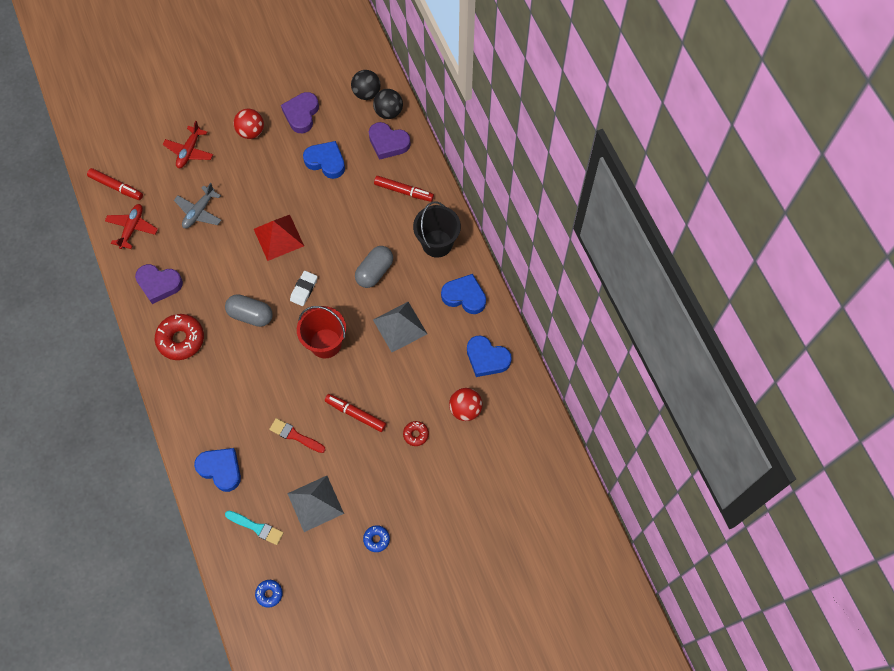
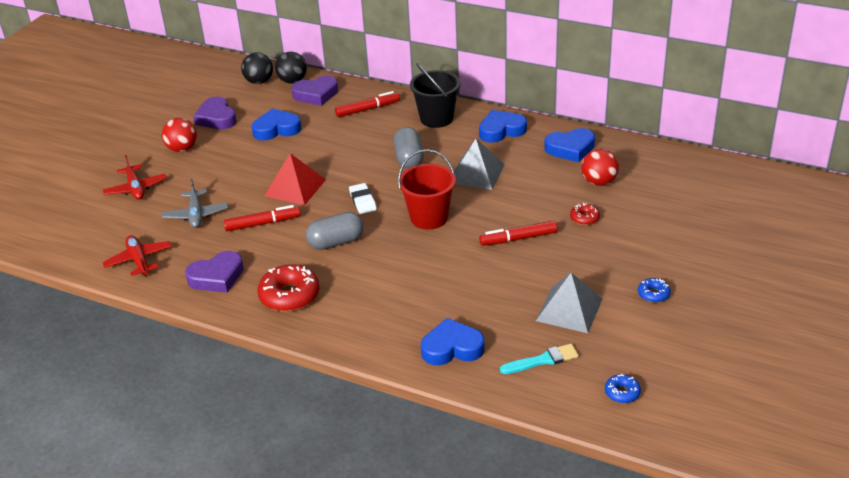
camera: 40 degrees left, 30 degrees down
red marker [87,168,143,200] -> red marker moved to [224,205,301,231]
red brush [269,418,326,453] -> none

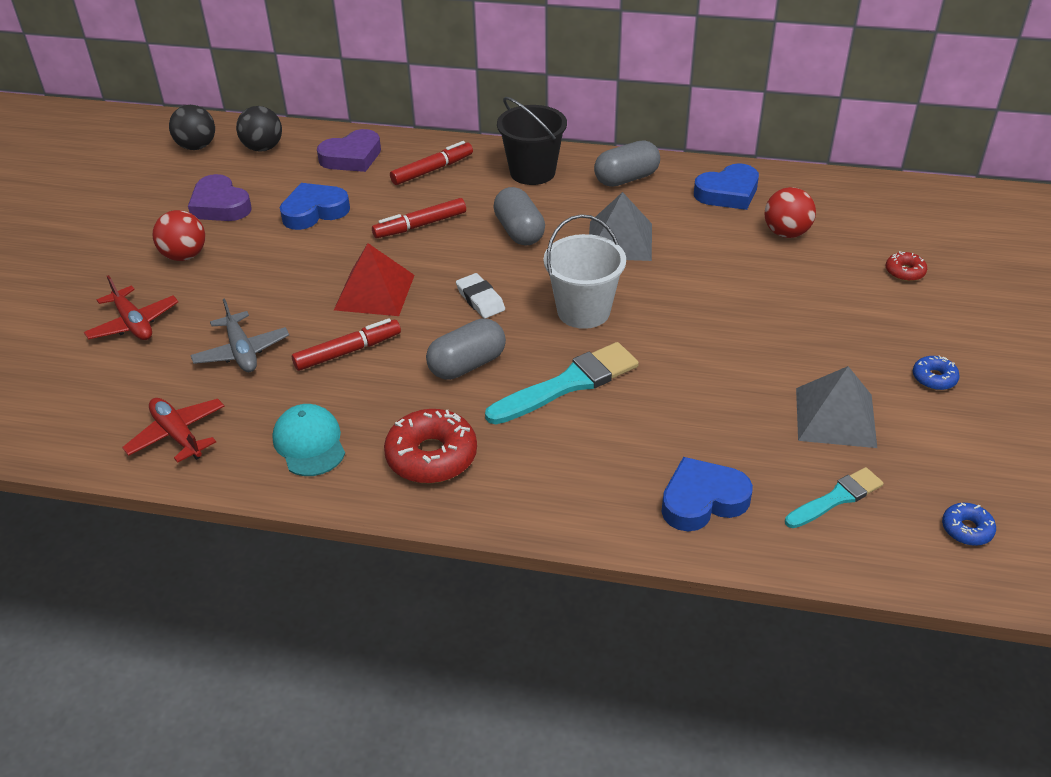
camera: 15 degrees left, 5 degrees up
purple heart [185,251,244,293] -> turquoise cap [272,404,345,476]
black ball [275,52,307,83] -> black ball moved to [169,105,215,150]
red bucket [398,149,456,229] -> white bucket [544,214,626,329]
blue heart [479,110,527,143] -> grey capsule [594,140,660,187]
red marker [479,221,557,246] -> red marker moved to [372,198,466,238]
red donut [570,203,600,225] -> red donut moved to [886,251,927,281]
none -> turquoise brush [485,342,639,424]

